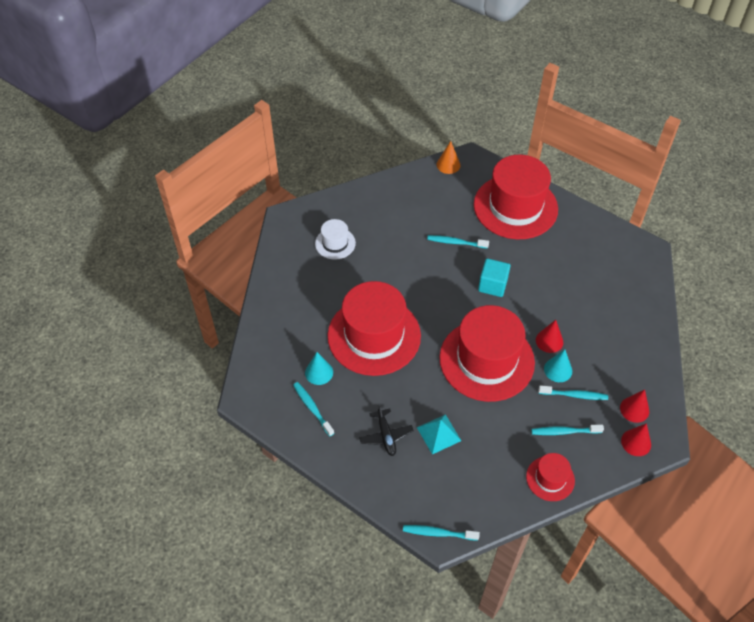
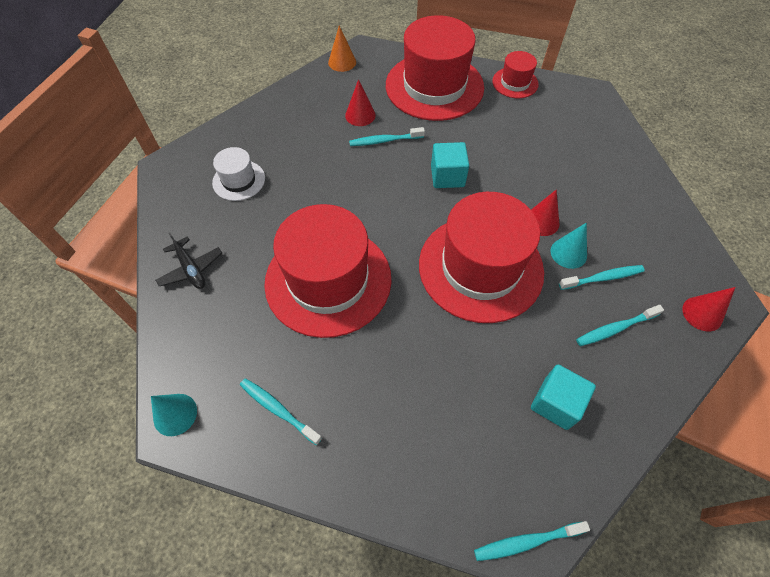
camera: 20 degrees left, 5 degrees up
turquoise cone [305,352,333,385] -> turquoise cone moved to [151,394,197,436]
black plane [359,403,414,456] -> black plane moved to [156,232,222,289]
turquoise pyramid [417,414,461,454] -> none
red hat [526,453,575,501] -> red hat moved to [492,51,539,99]
red cone [620,390,649,423] -> red cone moved to [345,79,376,126]
none -> turquoise cube [531,364,596,430]

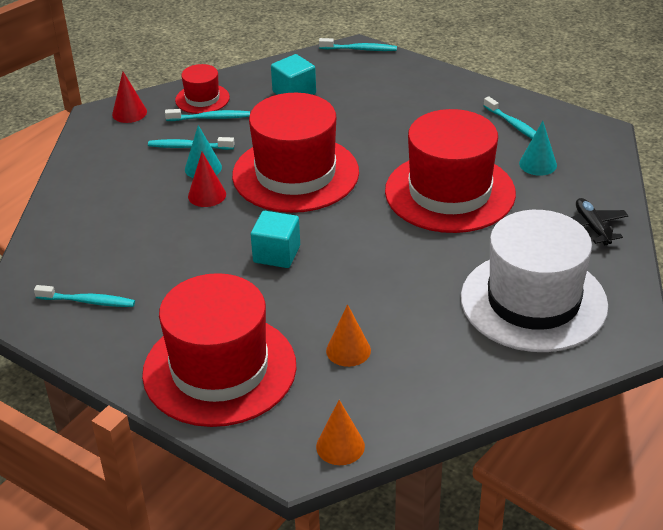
camera: 160 degrees left, 20 degrees down
turquoise cone [151,394,197,436] -> turquoise cone moved to [519,121,557,176]
white hat [212,147,265,201] -> white hat [461,210,608,352], size x2.14
red cone [345,79,376,126] -> orange cone [326,304,371,367]
turquoise toothbrush [349,127,425,146] -> turquoise toothbrush moved to [34,285,135,307]
red hat [492,51,539,99] -> red hat moved to [175,64,230,114]

